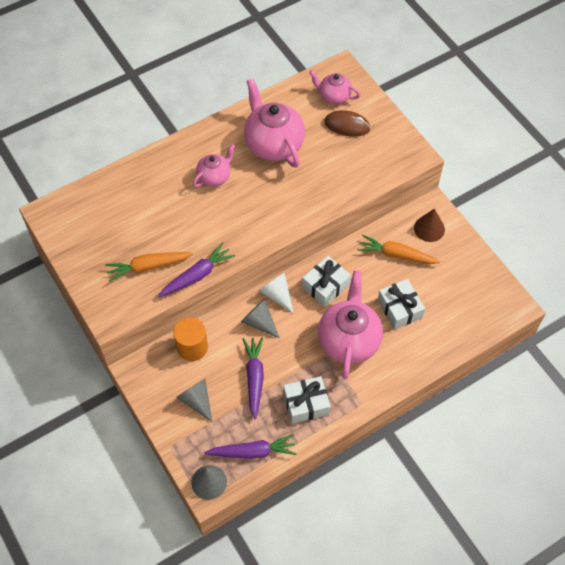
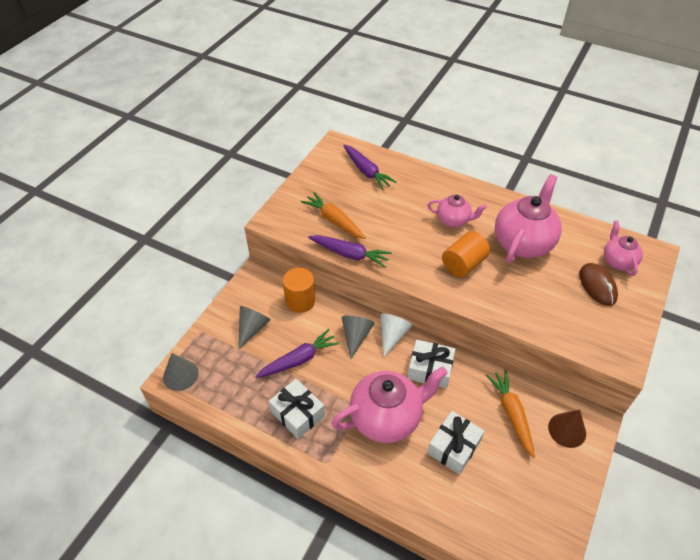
camera: 60 degrees right, 10 degrees down
purple carrot [204,434,297,459] -> purple carrot moved to [343,145,397,190]
none -> orange cylinder [442,231,490,277]

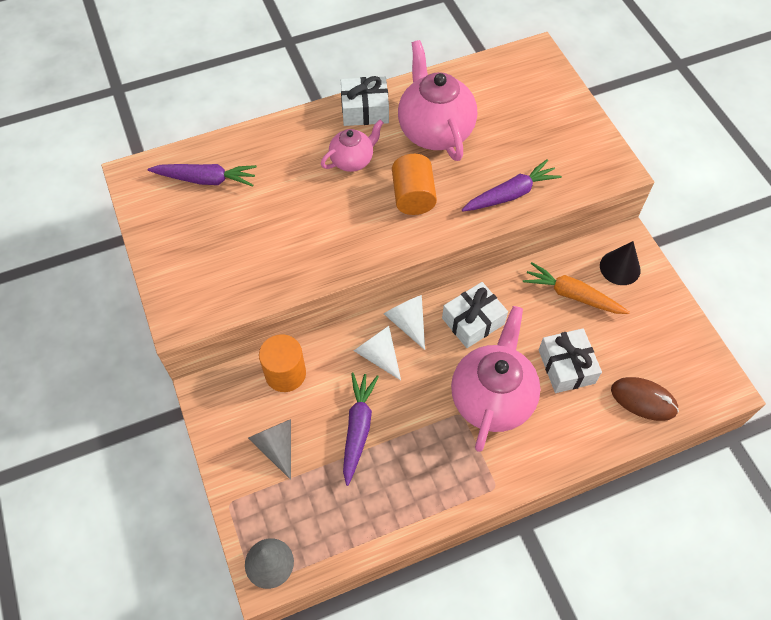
camera: 50 degrees left, 10 degrees up
white gift [269,379,325,439] -> white gift moved to [341,76,389,126]
orange carrot [301,192,366,239] -> none
purple carrot [308,235,392,268] -> purple carrot moved to [462,159,562,211]
grey cone [341,316,375,359] -> white cone [354,326,401,380]
brown cone [548,410,586,448] -> black cone [600,241,641,285]
brown mouse [579,263,618,306] -> brown mouse moved to [611,377,679,421]
pink teapot [604,221,643,276] -> none

